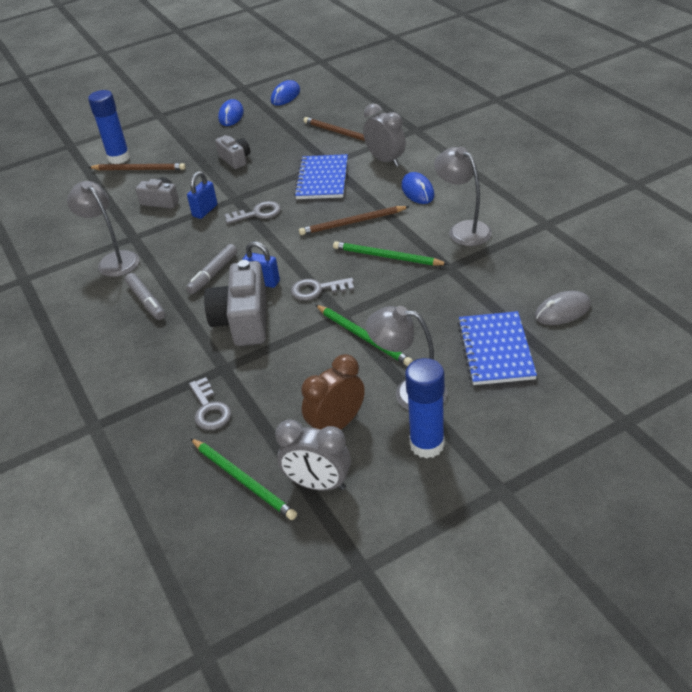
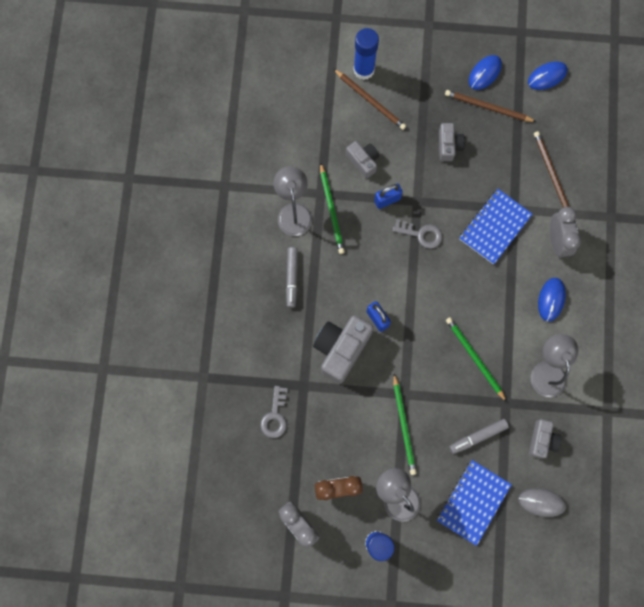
camera: 30 degrees right, 35 degrees up
grey marker [186,244,237,294] -> grey marker moved to [449,419,509,454]
green pencil [190,438,297,520] -> green pencil moved to [320,162,345,254]
grey key [291,278,354,300] -> none
brown pencil [299,206,410,235] -> brown pencil moved to [445,90,536,122]
none -> grey camera [529,419,561,459]

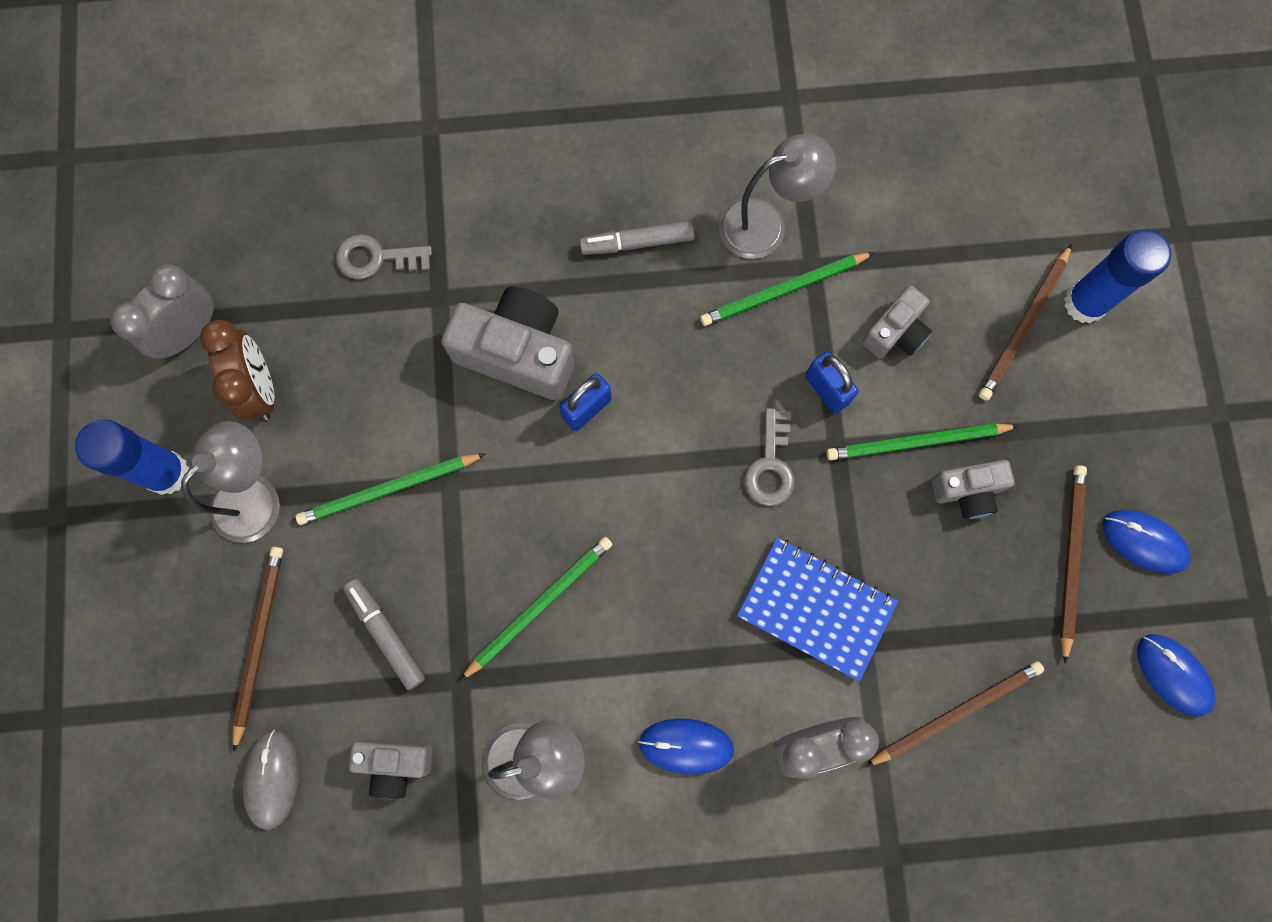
camera: 80 degrees right, 0 degrees up
blue notebook [437,460,512,546] -> brown pencil [233,547,283,752]
none -> green pencil [826,423,1018,460]

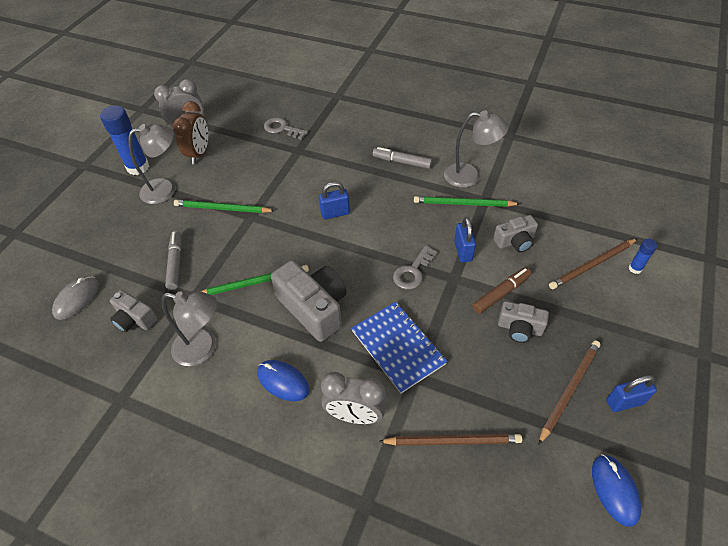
camera: 30 degrees right, 25 degrees down
brown pencil [233,547,283,752] -> none
grey camera [441,286,575,400] -> grey camera moved to [271,260,347,342]
green pencil [826,423,1018,460] -> brown marker [472,267,531,314]
blue glue stick [1064,230,1171,323] -> blue glue stick [629,239,657,274], size x0.49
blue mouse [1102,510,1191,574] -> blue padlock [606,375,657,412]

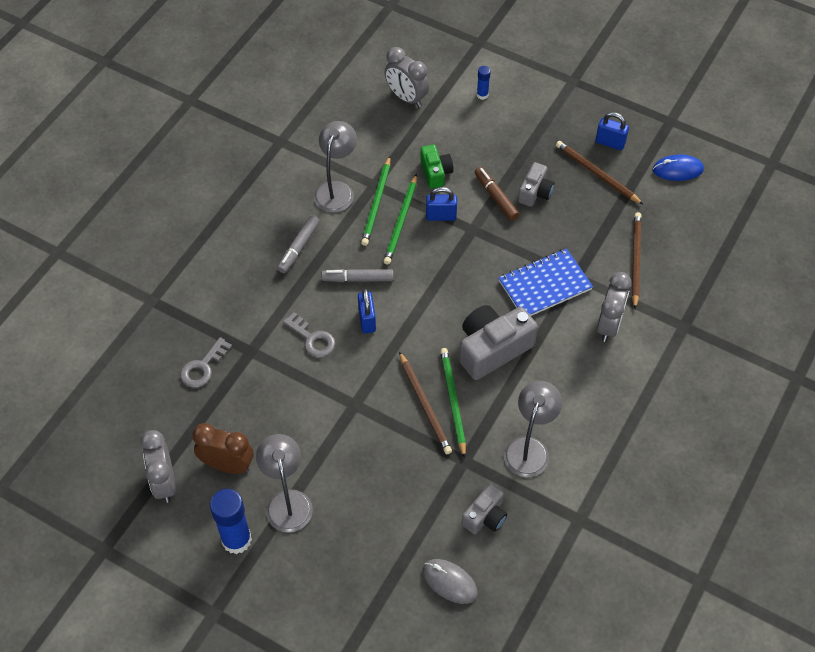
camera: 85 degrees left, 5 degrees up
grey marker [165,231,182,290] -> grey marker moved to [322,269,394,282]
green pencil [174,200,275,213] -> green pencil moved to [384,174,417,264]
blue mouse [257,360,309,401] -> none
grey key [393,246,437,290] -> grey key moved to [283,312,336,358]
grey camera [493,215,538,253] -> green camera [421,145,453,189]
brown pencil [549,238,638,289] -> brown pencil moved to [399,351,452,454]
blue padlock [606,375,657,412] -> blue padlock turned 60 degrees counterclockwise [596,112,629,150]
none -> grey clock [384,47,429,107]

